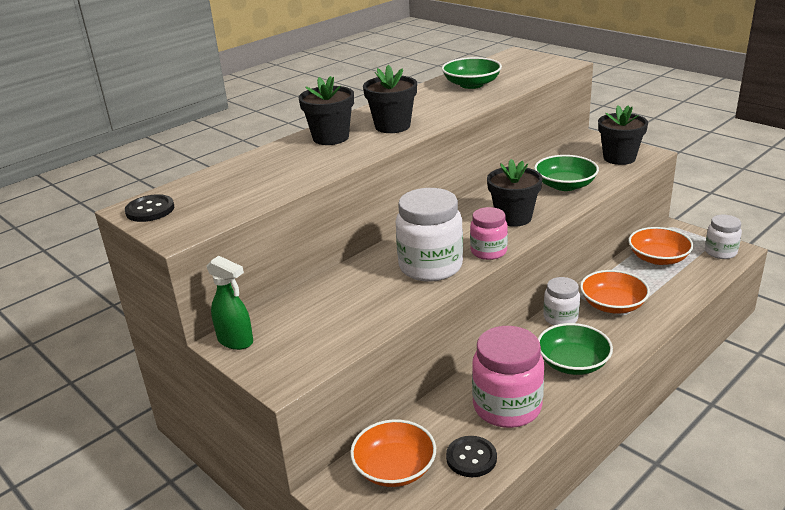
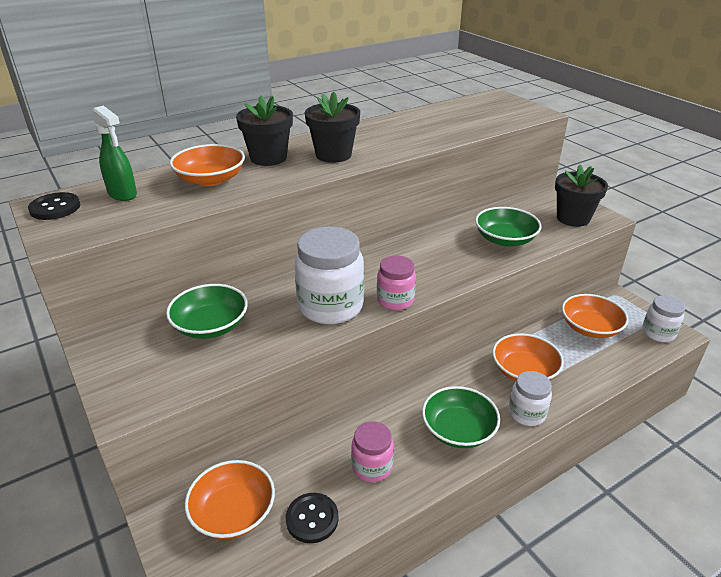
camera: 10 degrees right, 5 degrees up
green spray bottle [207,256,253,350] -> green spray bottle moved to [92,106,137,201]
green bowl [442,57,502,89] -> green bowl moved to [166,284,248,339]
pink jar [472,326,544,428] -> pink jar [351,421,394,482], size x0.58
black flower pot [487,159,542,227] -> none
white jar [544,277,580,326] -> white jar moved to [508,371,552,426]
none -> orange bowl [170,144,245,186]

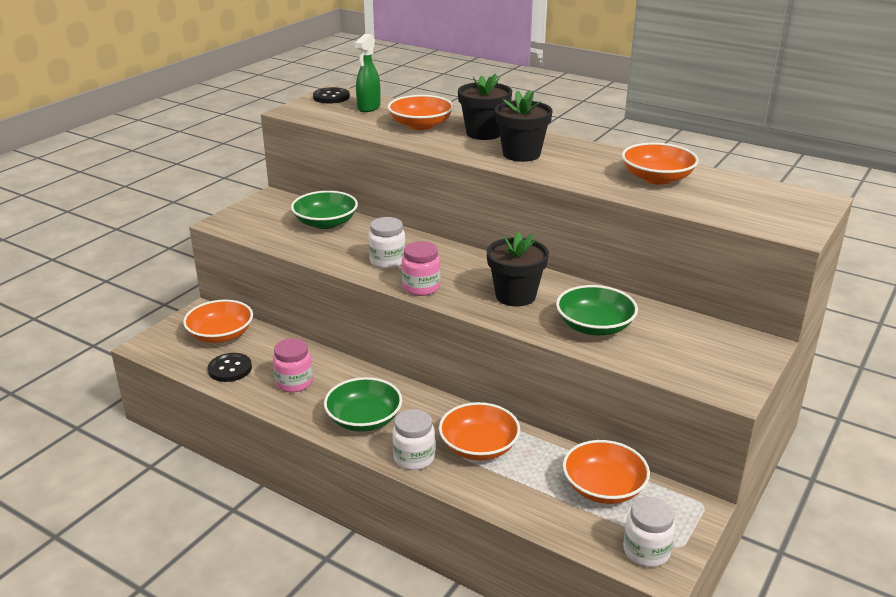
camera: 65 degrees right, 5 degrees down
white jar [295,227,364,324] -> white jar [368,217,406,269], size x0.58
black flower pot [555,165,608,227] -> black flower pot moved to [487,232,549,306]
none -> orange bowl [622,143,699,185]

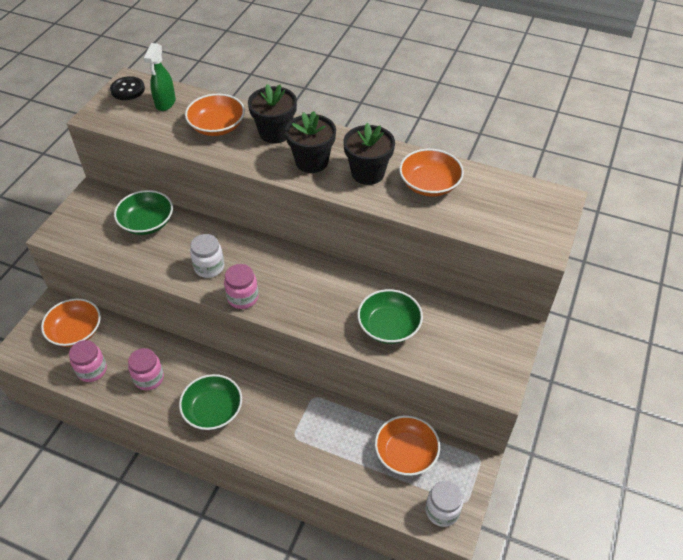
camera: 10 degrees left, 20 degrees up
black button [208,353,252,382] -> pink jar [69,340,107,382]
white jar [392,409,435,470] -> none
orange bowl [439,402,520,460] -> none
black flower pot [487,232,549,306] -> black flower pot moved to [343,123,395,185]

